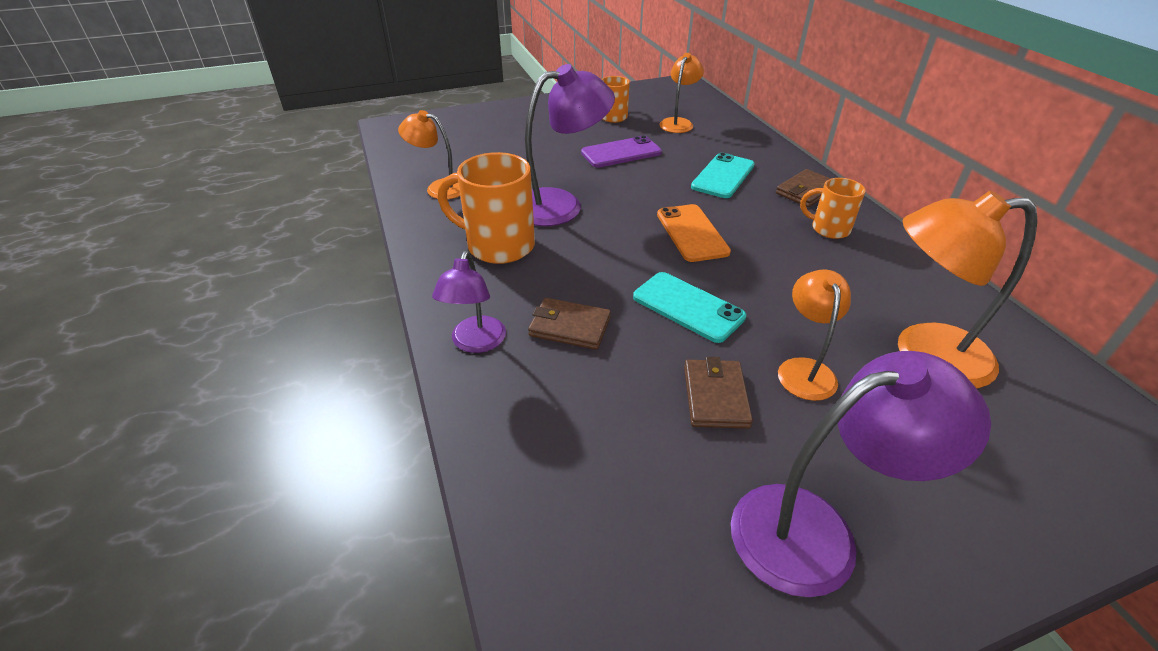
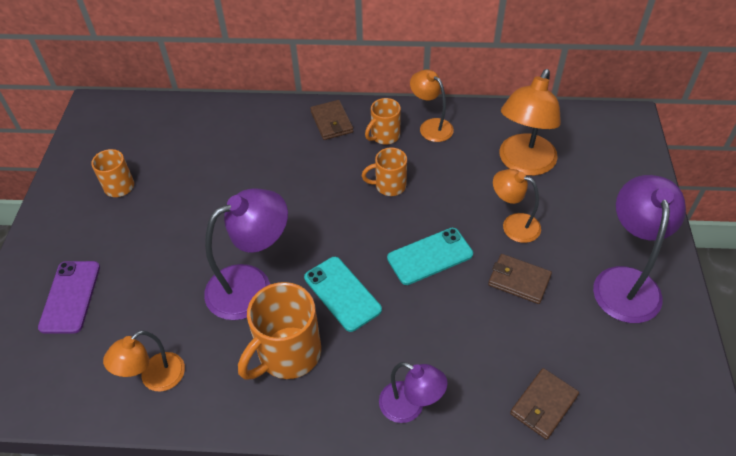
camera: 65 degrees left, 10 degrees up
purple lamp [525,64,615,226] -> purple lamp turned 60 degrees clockwise [204,188,288,320]
brown wallet [528,298,611,350] -> brown wallet moved to [510,368,579,440]
purple phone [581,135,662,168] -> purple phone moved to [38,261,100,334]
orange phone [657,204,731,262] -> none
orange lamp [659,53,704,133] -> orange lamp moved to [410,70,454,142]
turquoise phone [691,153,755,198] -> turquoise phone moved to [304,257,382,332]
none -> orange mug [362,148,407,196]

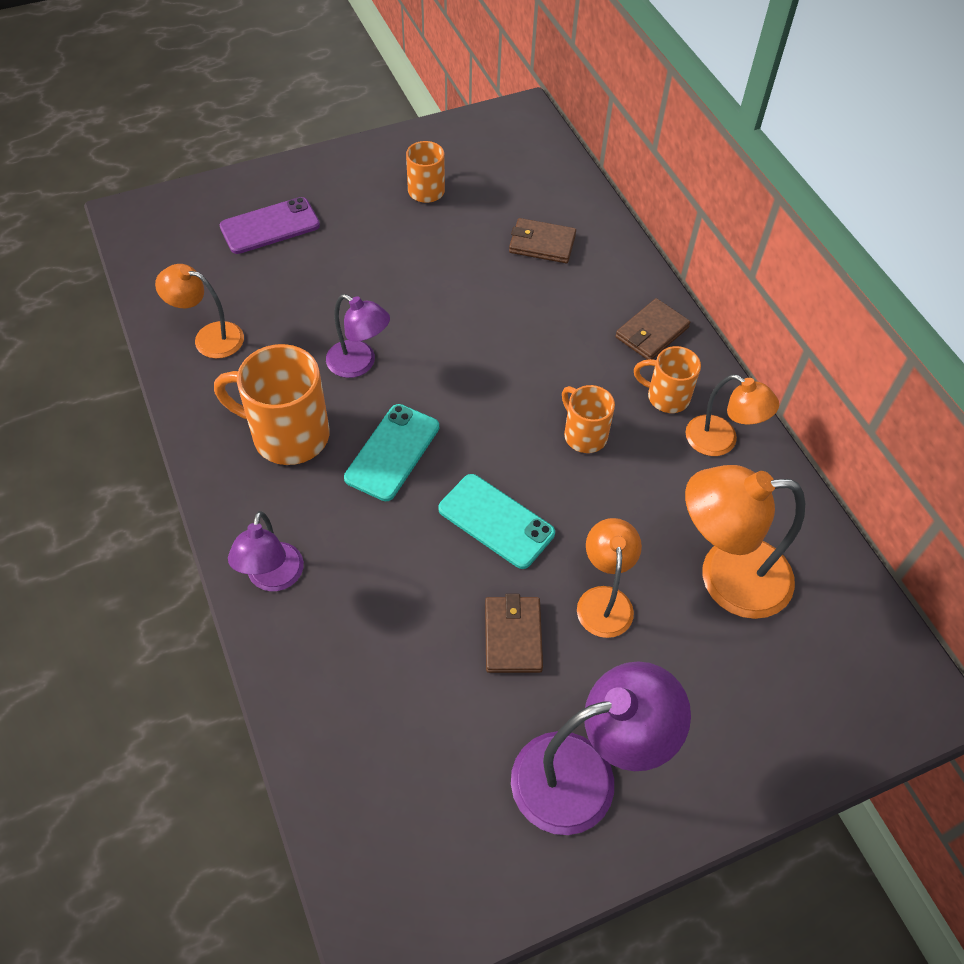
camera: 60 degrees right, 5 degrees up
purple lamp [204,188,288,320] -> purple lamp [326,294,390,378], size x0.61
orange lamp [410,70,454,142] -> orange lamp turned 105 degrees clockwise [685,374,779,456]
brown wallet [510,368,579,440] -> brown wallet moved to [509,218,576,263]

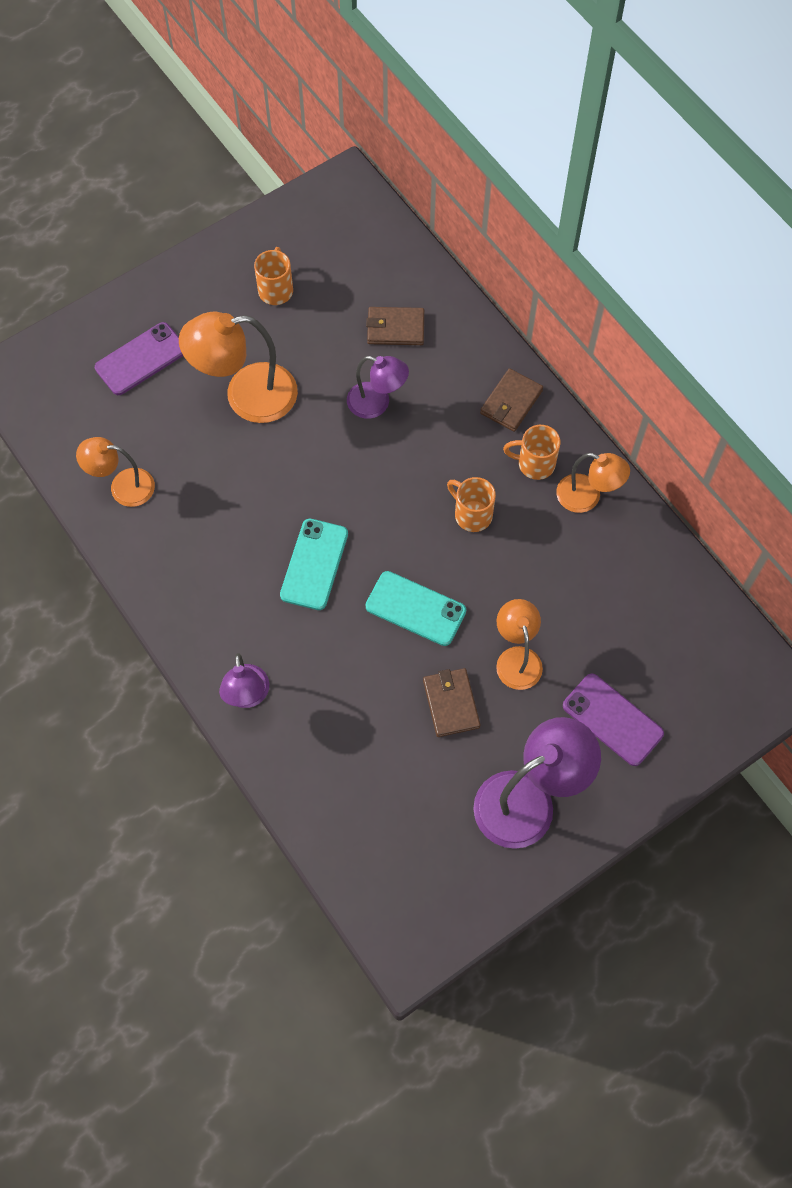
camera: 10 degrees left, 10 degrees up
orange mug [214,344,330,465] -> none
purple lamp [326,294,390,378] -> purple lamp moved to [347,356,409,419]
orange lamp [685,465,805,619] -> orange lamp moved to [179,312,298,423]
none -> purple phone [563,673,664,766]

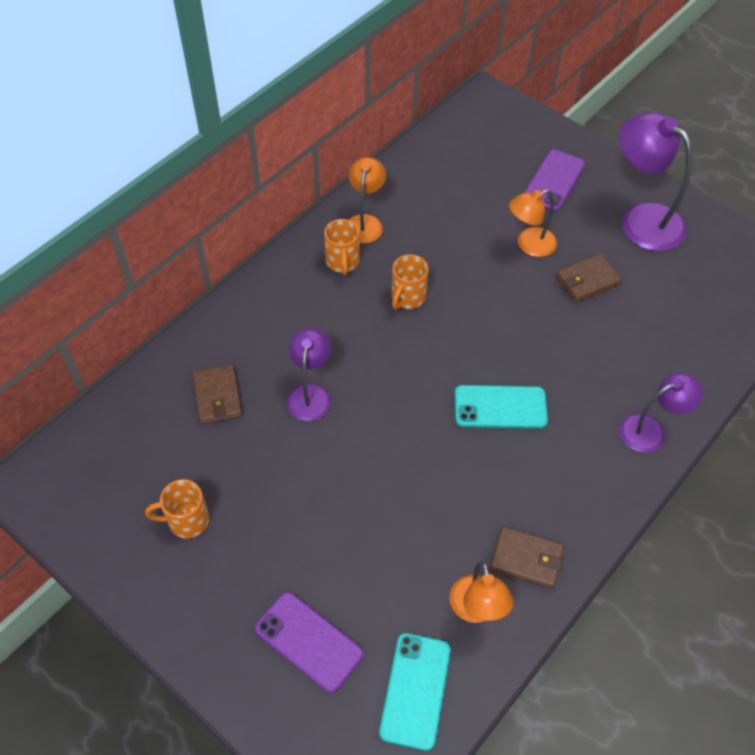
camera: 105 degrees left, 10 degrees down
orange lamp [179,312,298,423] -> none
turquoise phone [366,571,466,646] -> turquoise phone moved to [379,633,451,751]
brown wallet [480,368,543,432] -> brown wallet moved to [490,526,564,589]

